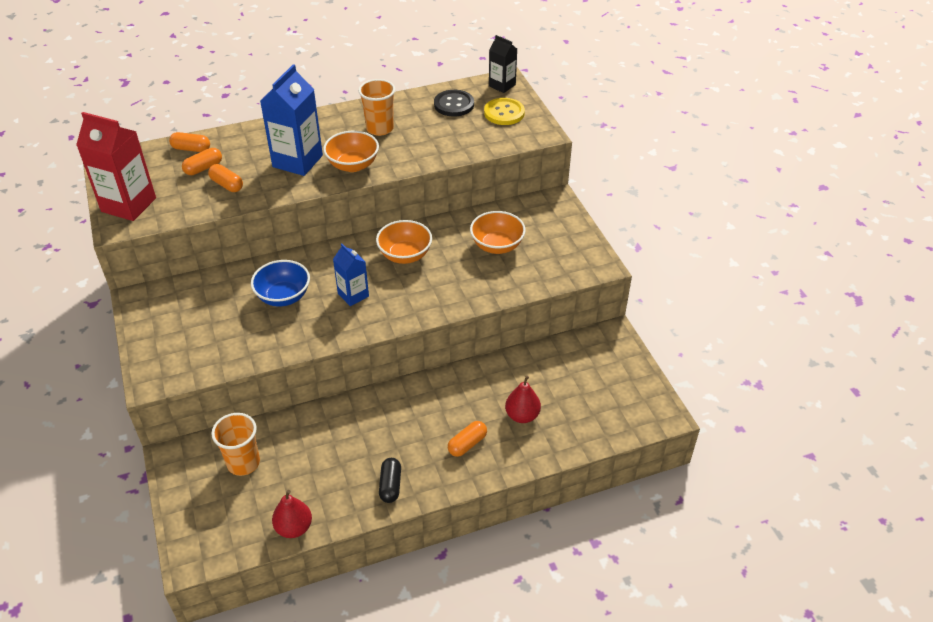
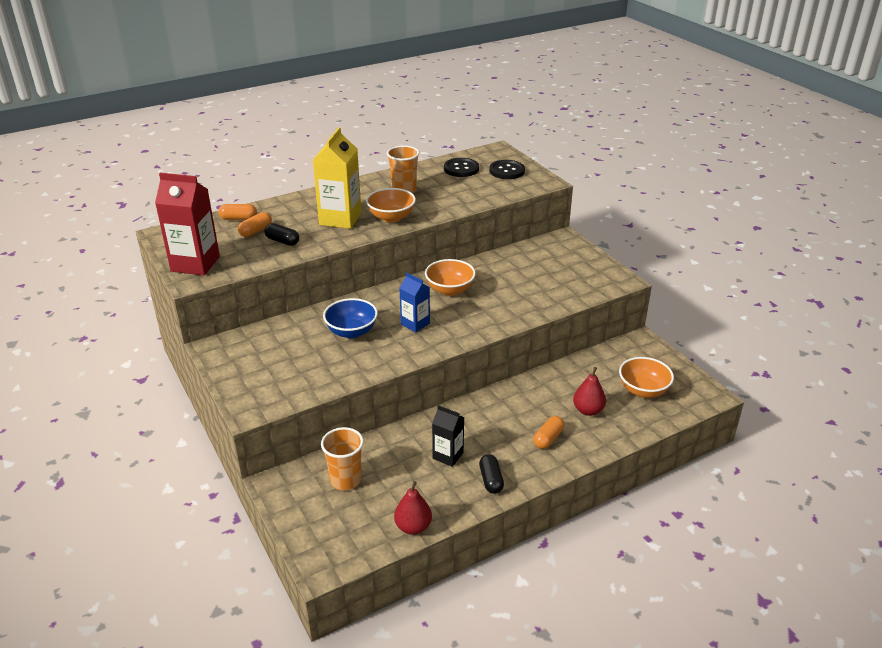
camera: 10 degrees left, 10 degrees down
orange capsule [208,164,243,192] -> black capsule [264,223,299,246]
blue carton [260,64,323,176] -> yellow carton [313,127,361,229]
orange bowl [470,211,526,254] -> orange bowl moved to [619,357,674,398]
yellow button [484,98,525,125] -> black button [489,160,525,179]
black carton [489,35,517,93] -> black carton moved to [432,405,464,467]

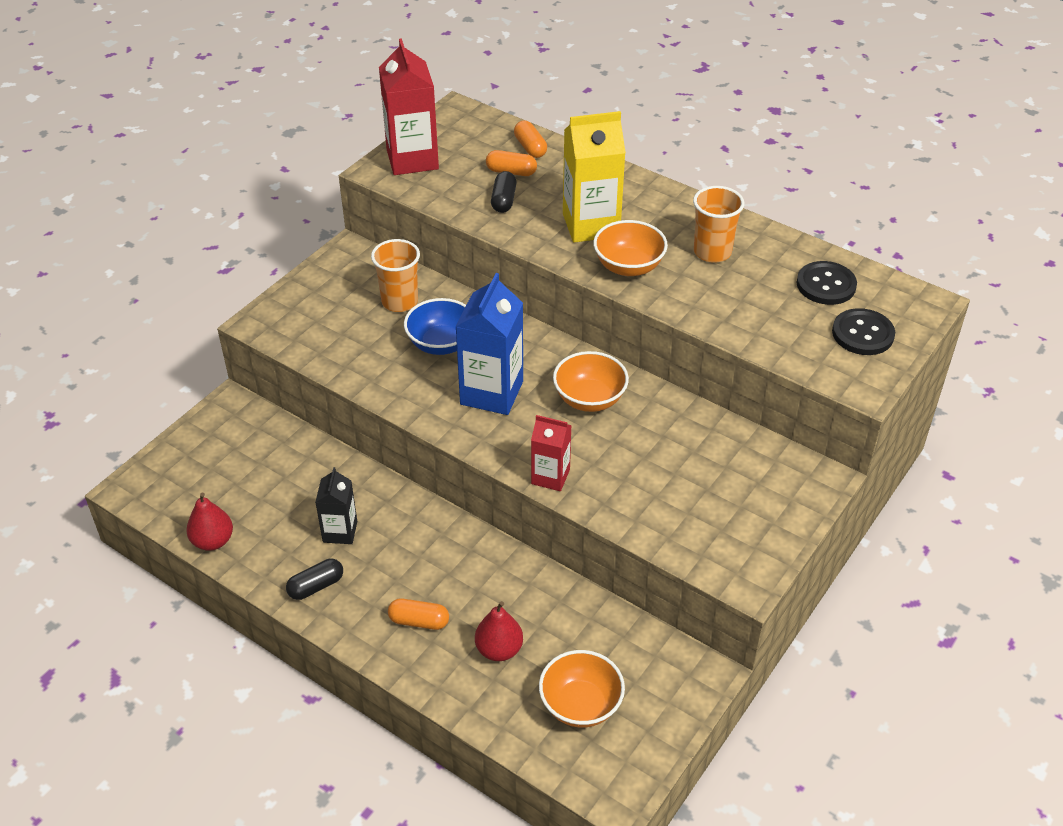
camera: 65 degrees right, 10 degrees up
orange cup [321,427,364,490] -> orange cup moved to [371,239,420,312]
blue carton [399,273,430,332] -> blue carton [455,273,523,415], size x1.72
none -> red carton [531,415,572,491]

